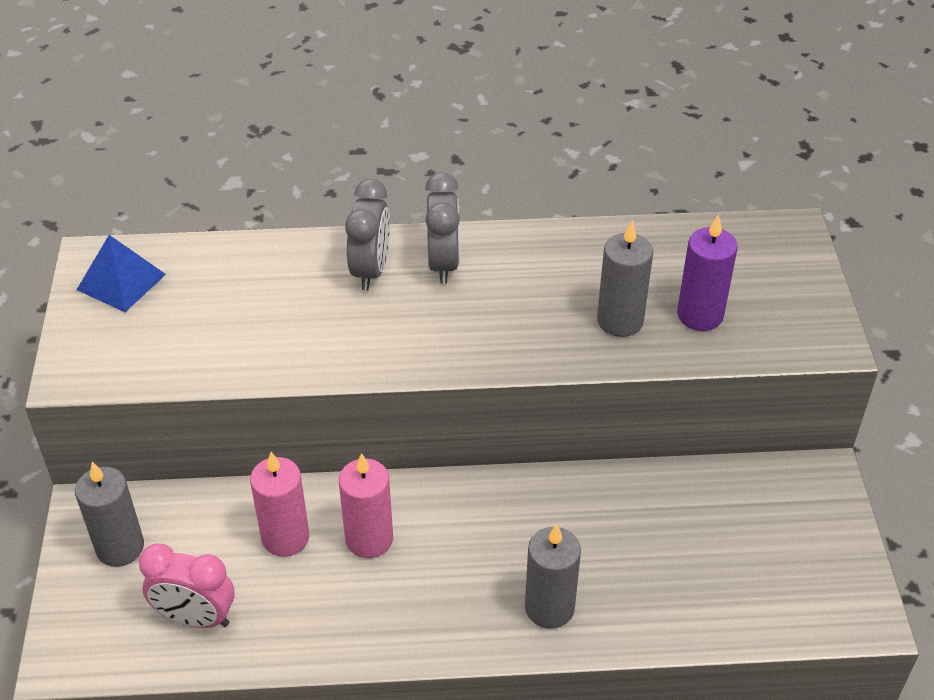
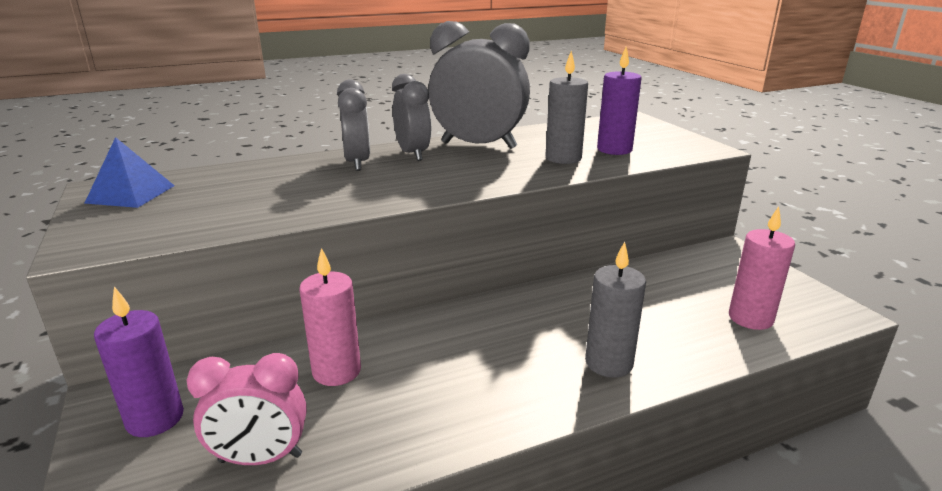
camera: 20 degrees left, 20 degrees down
grey candle [75,462,144,567] -> purple candle [94,287,184,437]
pink candle [339,453,393,558] -> pink candle moved to [729,206,795,330]
none -> grey clock [428,21,530,149]

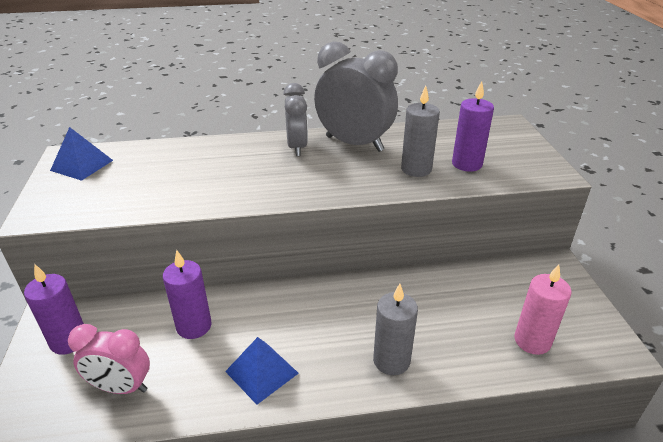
camera: 15 degrees right, 10 degrees up
pink candle [300,248,361,386] -> purple candle [163,250,212,339]
grey clock [337,79,370,171] -> none
none -> blue pyramid [225,337,299,405]

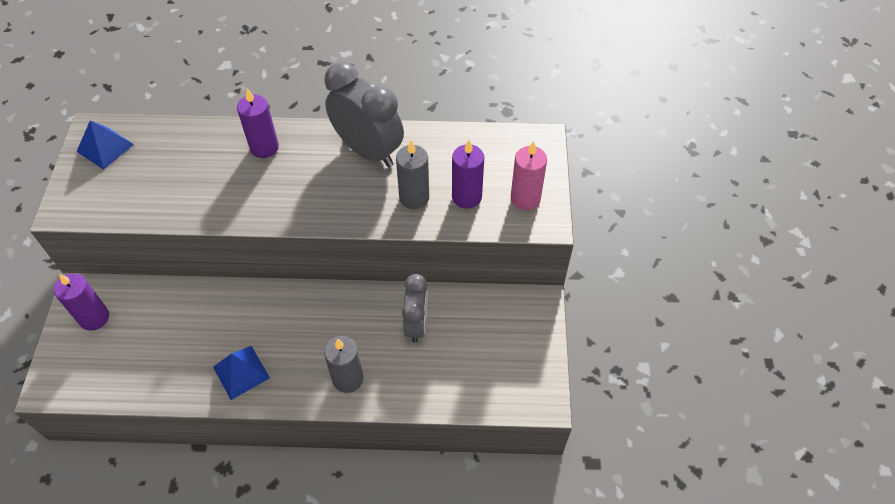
camera: 10 degrees right, 20 degrees up
pink clock [68,324,150,394] -> none
purple candle [163,250,212,339] -> purple candle moved to [237,89,279,158]
grey clock [283,83,308,156] -> grey clock moved to [402,274,428,343]
pink candle [514,264,572,355] -> pink candle moved to [511,141,547,210]

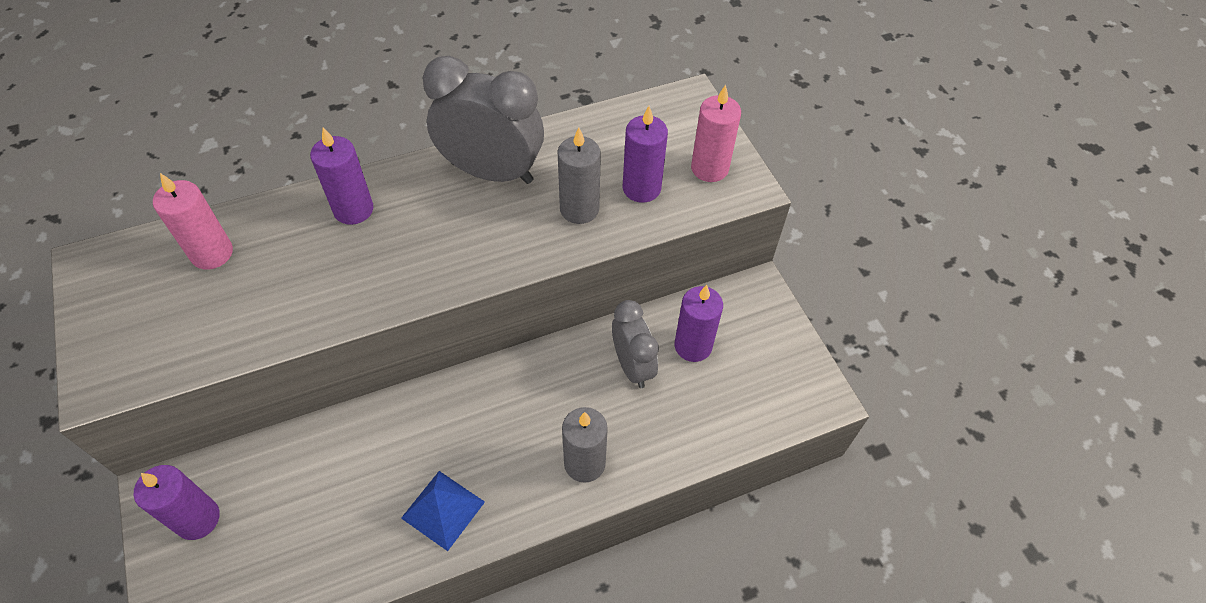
camera: 25 degrees left, 0 degrees up
blue pyramid [76,120,134,170] -> none
none -> pink candle [153,173,233,270]
none -> purple candle [675,285,723,362]

